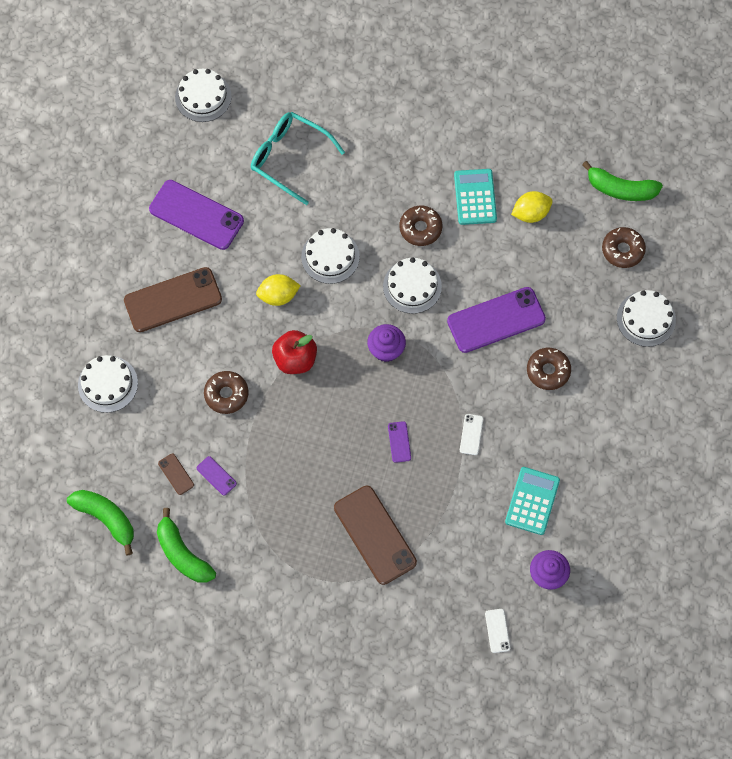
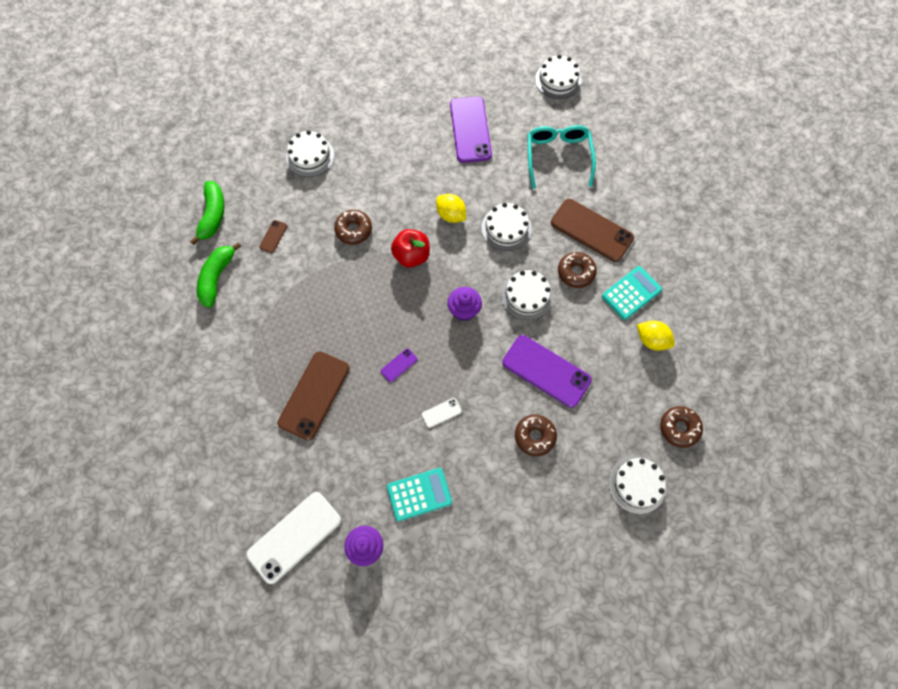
camera: 55 degrees right, 0 degrees up
brown phone [124,267,222,332] -> brown phone moved to [551,199,634,262]
purple phone [197,456,237,495] -> none
white phone [485,609,510,653] -> white phone [246,492,341,584], size x2.30
green banana [582,161,663,201] -> none

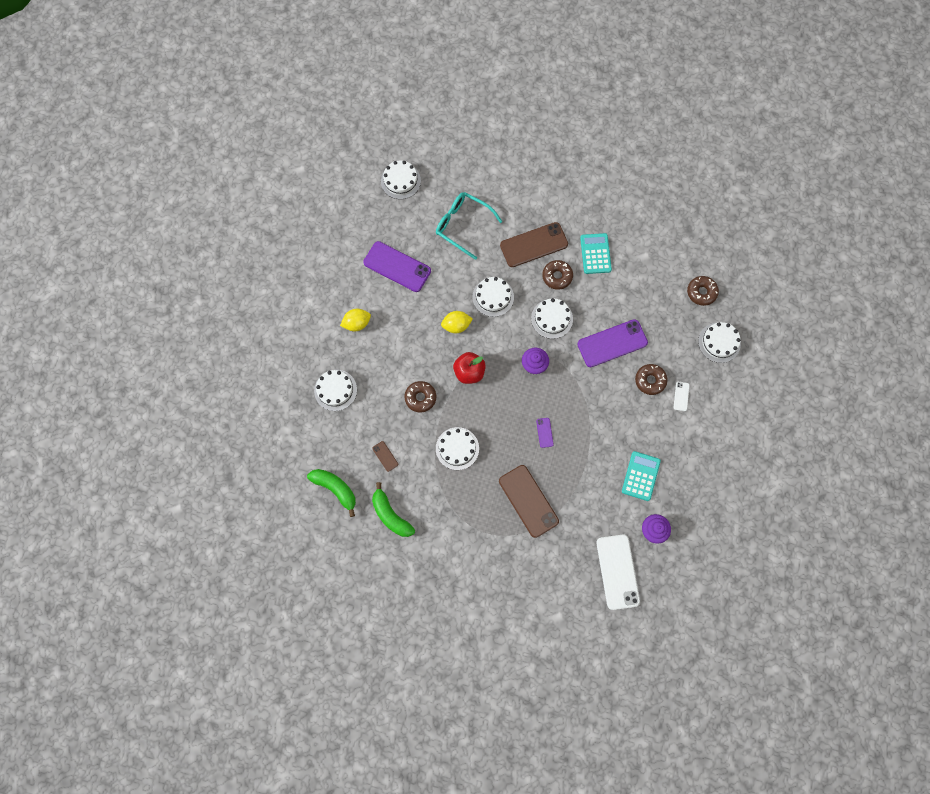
camera: 55 degrees left, 5 degrees up
white phone [422,398,461,428] -> white phone moved to [674,382,690,411]
yellow lemon [637,320,675,351] -> yellow lemon moved to [340,309,371,331]
none -> white cake [436,427,479,470]

